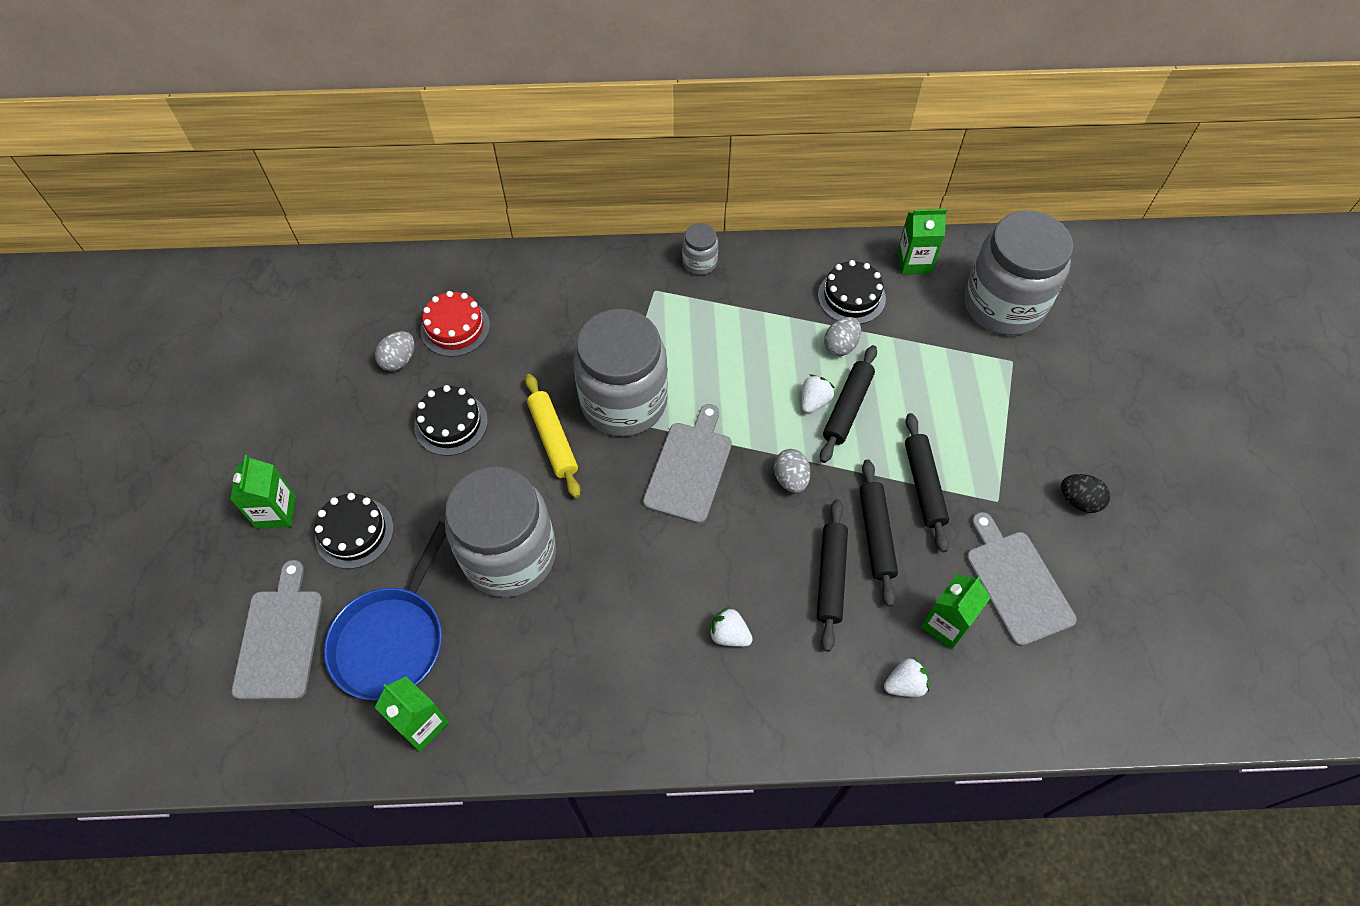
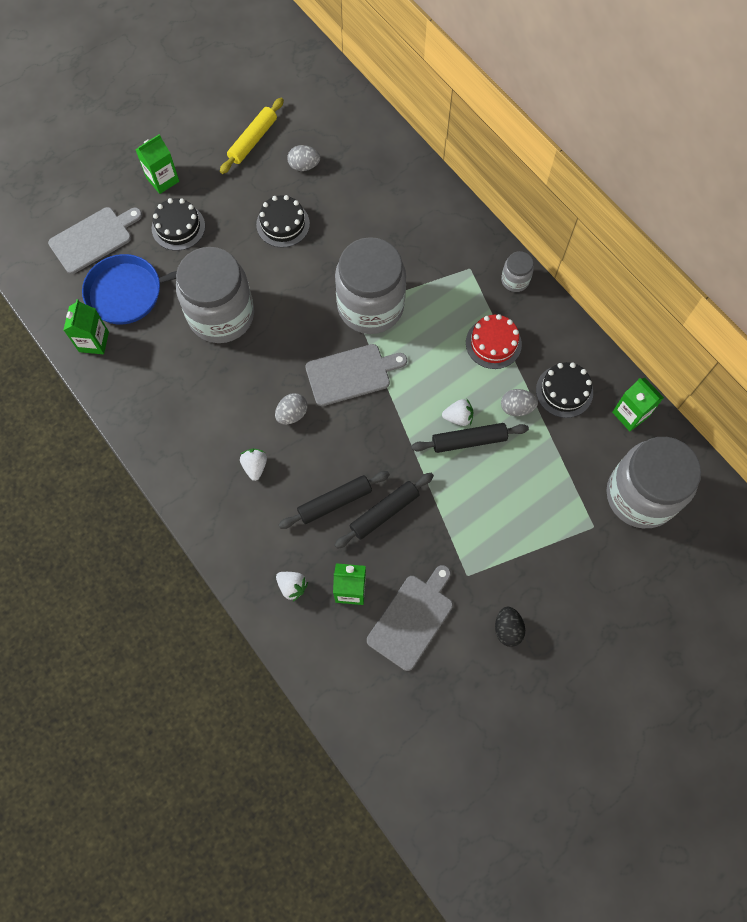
camera: 55 degrees right, 10 degrees up
red cake [421,291,490,357] -> red cake moved to [466,314,522,369]
yellow rolling pin [525,374,581,498] -> yellow rolling pin moved to [220,98,284,174]
grey egg [774,449,811,493] -> grey egg moved to [275,393,307,425]
black rolling pin [905,413,949,552] -> none

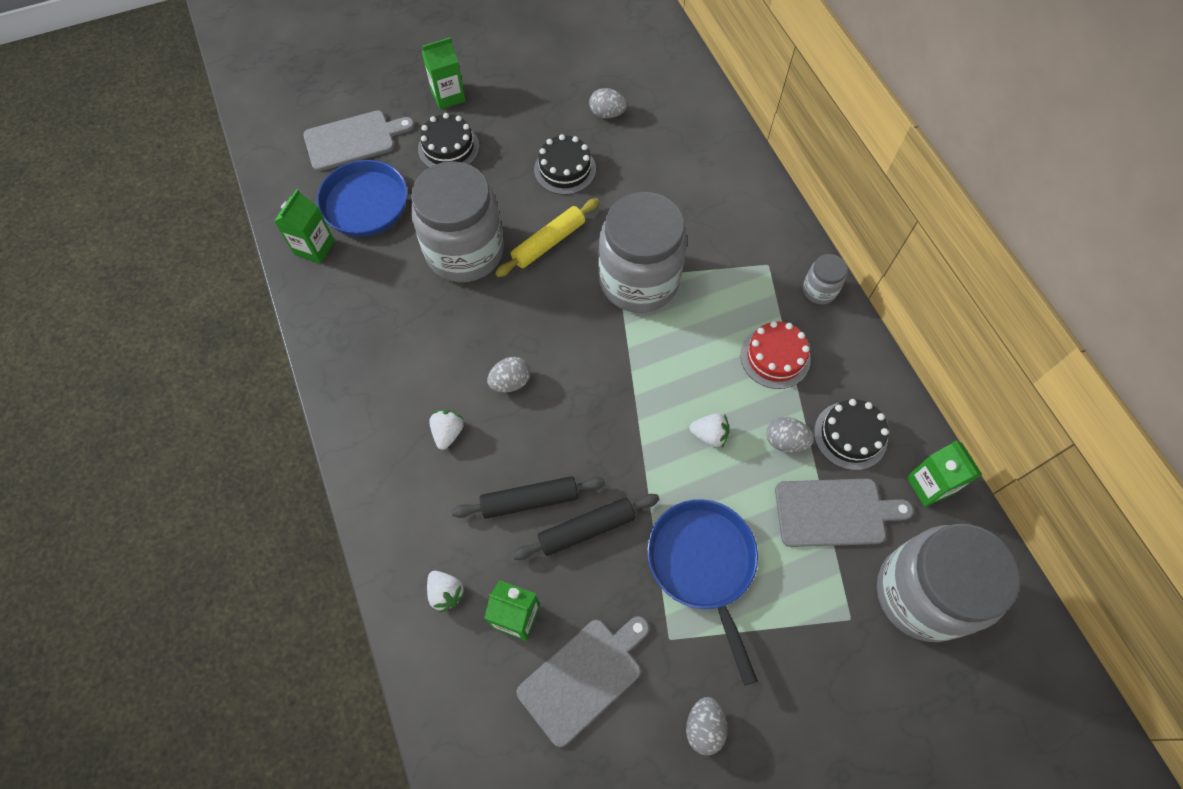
camera: 15 degrees right, 5 degrees down
yellow rolling pin [220,98,284,174] -> yellow rolling pin moved to [495,198,599,277]
grey cutting board [305,344,407,406] -> grey cutting board moved to [775,479,913,547]
black rolling pin [411,423,529,453] -> none
black egg [495,607,525,647] -> grey egg [686,697,727,755]
none -> blue pan [647,499,758,686]

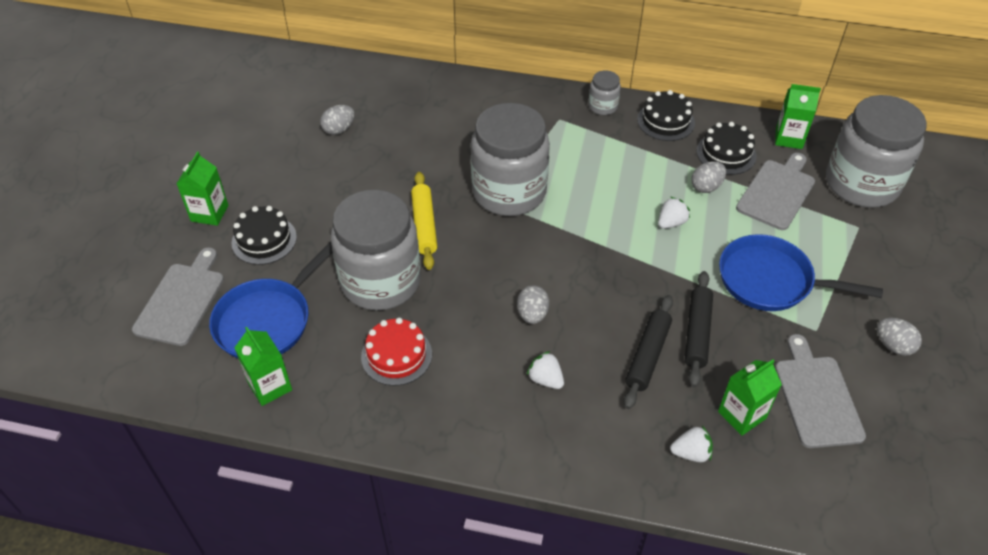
camera: 55 degrees left, 15 degrees down
black cake [534,134,596,195] -> black cake moved to [637,90,695,141]
red cake [740,321,811,389] -> red cake moved to [361,318,432,386]

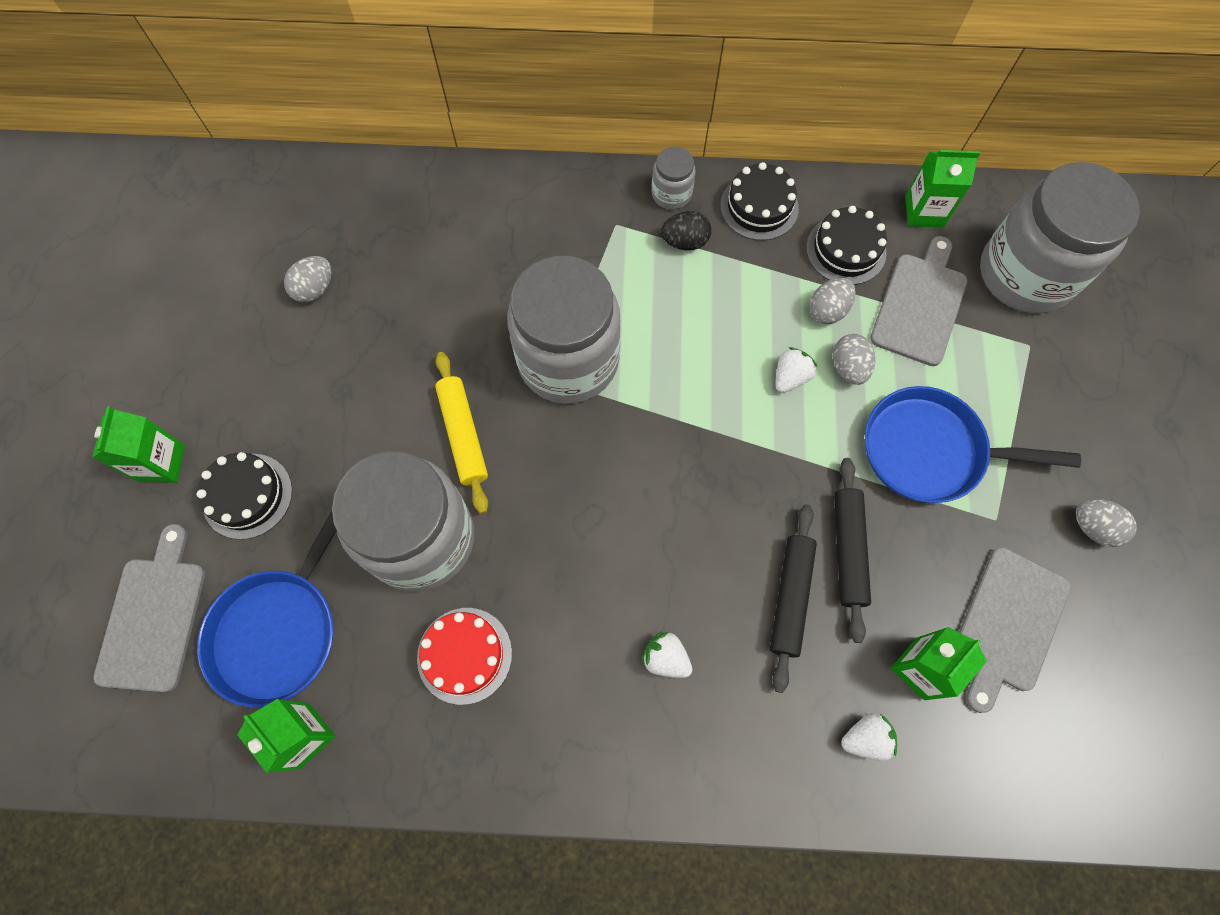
camera: 10 degrees left, 20 degrees up
grey egg [517,285,549,324] -> grey egg moved to [833,334,875,385]
grey cutting board [775,334,866,448] -> grey cutting board turned 135 degrees counterclockwise [959,547,1071,713]
none -> black egg [661,211,712,250]

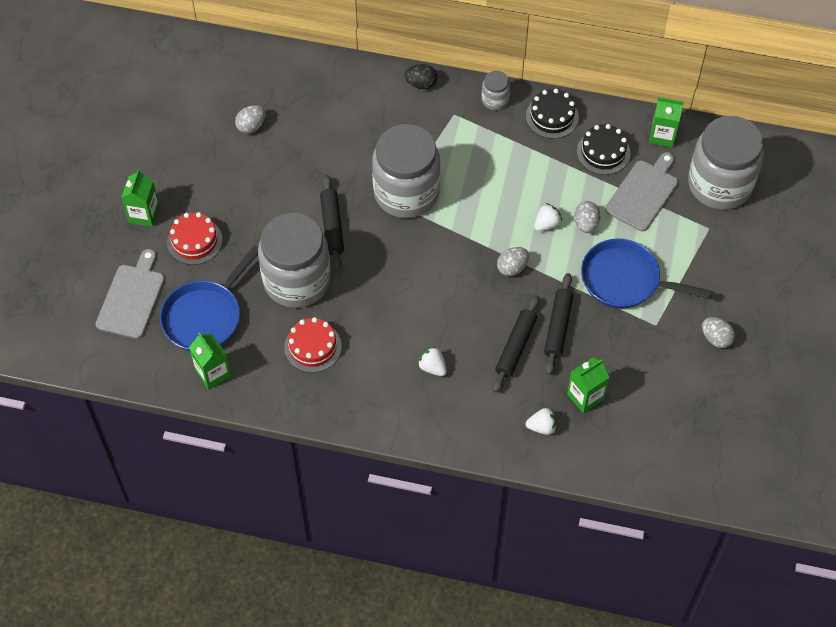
camera: 10 degrees right, 10 degrees down
black cake [197,452,292,539] -> red cake [167,212,222,265]
yellow rolling pin [435,352,488,514] -> black rolling pin [320,175,344,271]
black egg [661,211,712,250] -> black egg moved to [405,64,437,89]
grey egg [809,278,855,324] -> grey egg moved to [497,247,529,276]
grey cutting board [959,547,1071,713] -> none

